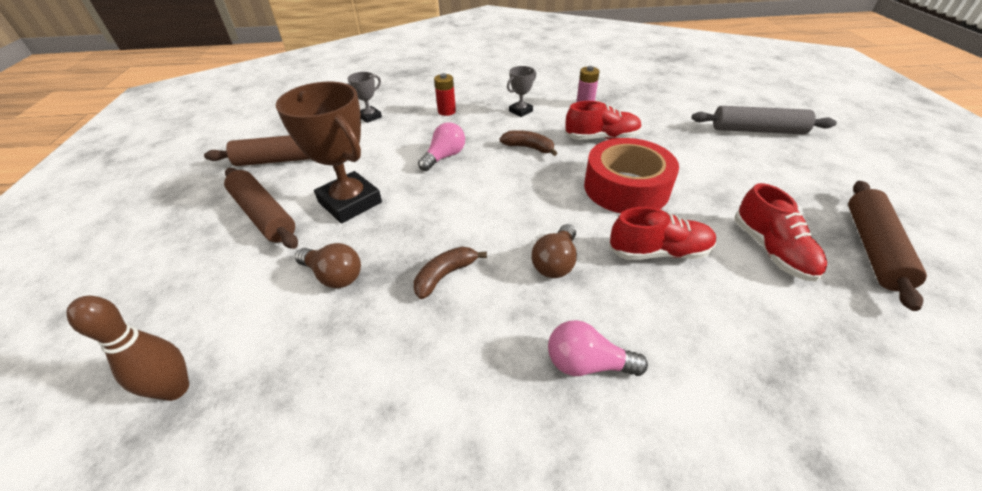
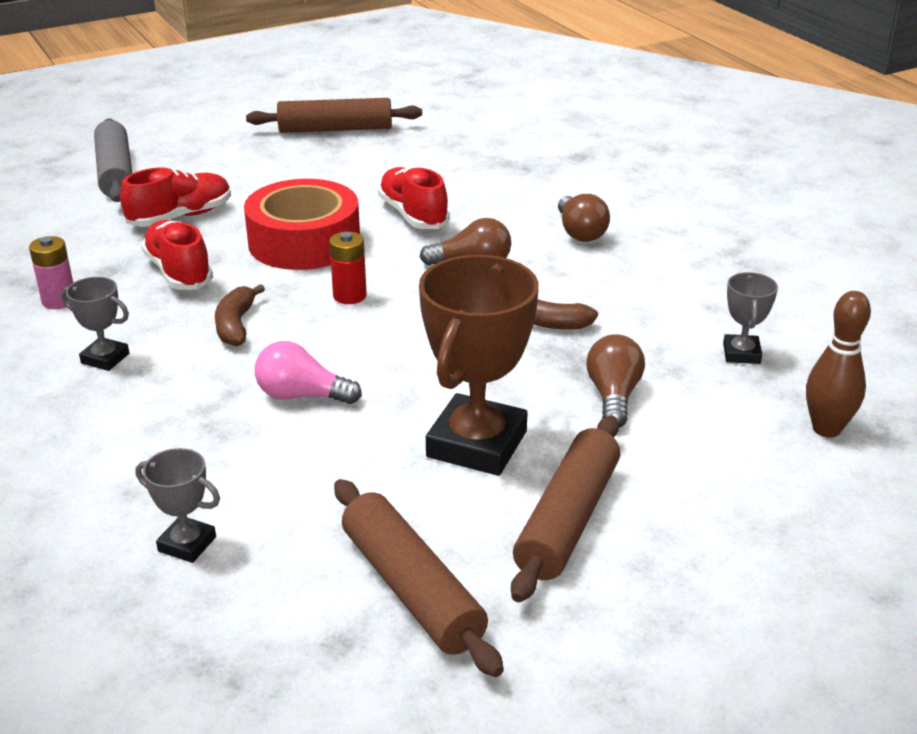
camera: 115 degrees left, 10 degrees down
red battery [434,73,456,116] -> red battery moved to [329,232,367,304]
pink light bulb [548,320,648,376] -> brown light bulb [558,194,610,242]
red shoe [735,183,827,282] -> red shoe moved to [120,167,231,227]
none -> grey trophy [723,272,778,364]

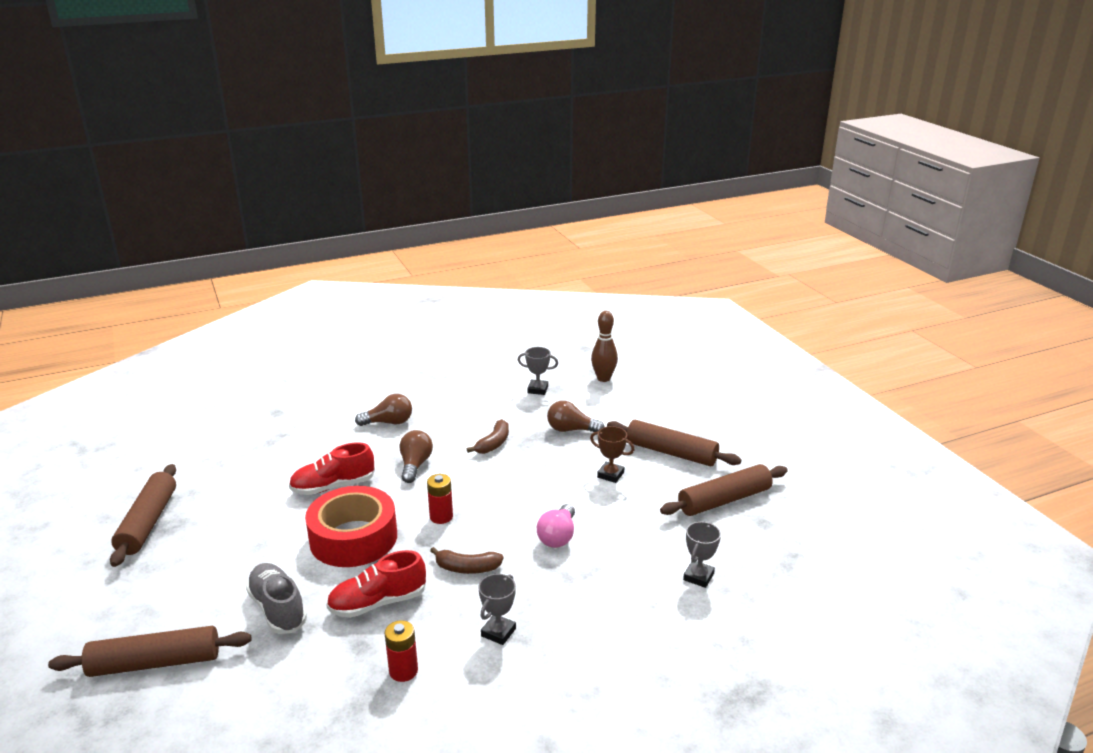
camera: 85 degrees left, 5 degrees down
pink battery [29,236,73,309] -> red battery [385,620,418,682]
grey rolling pin [94,118,132,202] -> brown rolling pin [48,626,251,677]
red shoe [120,167,231,227] -> grey shoe [246,563,307,634]
brown trophy [419,255,539,476] -> brown trophy [590,426,635,483], size x0.48

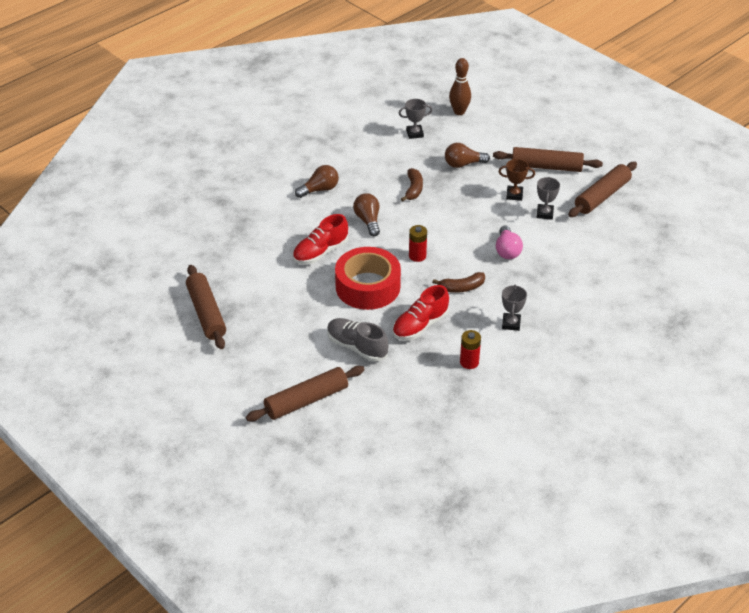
camera: 20 degrees left, 15 degrees up
grey trophy [683,522,721,588] -> grey trophy moved to [536,177,560,220]

